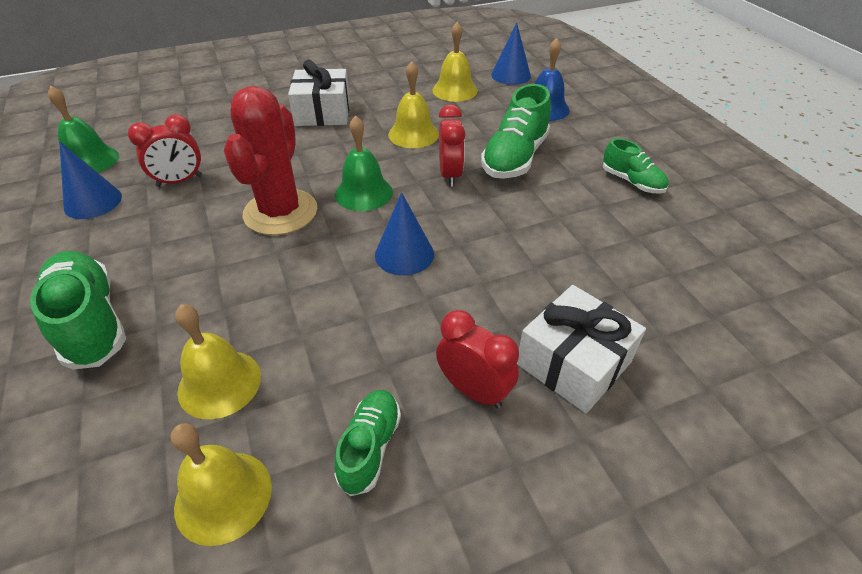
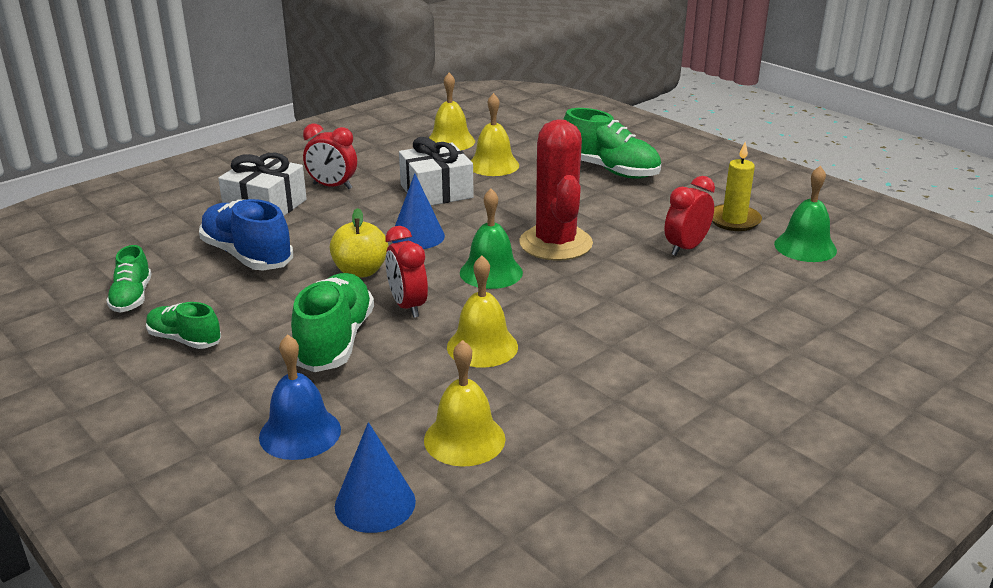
camera: 160 degrees right, 15 degrees down
blue cone [59,142,122,219] -> yellow candle [712,142,762,231]
white gift [288,60,350,126] -> white gift moved to [399,137,474,205]
green shoe [334,390,401,496] -> green shoe moved to [106,245,152,313]
none -> blue shoe [199,199,293,270]
none -> yellow apple [330,208,389,278]

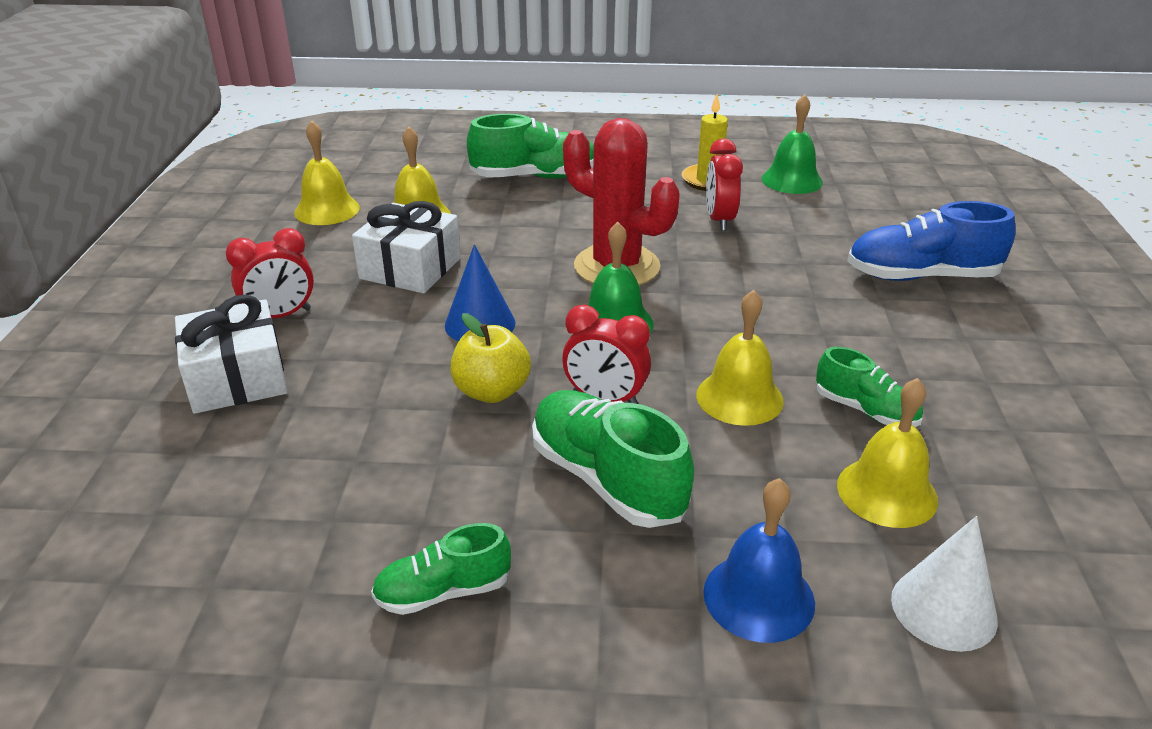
camera: 45 degrees left, 5 degrees up
green shoe [106,245,152,313] -> green shoe moved to [816,347,923,427]
blue shoe [199,199,293,270] -> blue shoe moved to [847,201,1016,281]
blue cone [335,422,416,533] -> white cone [891,516,998,652]

